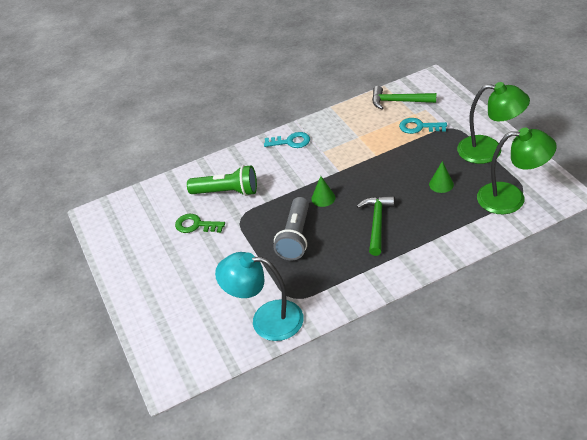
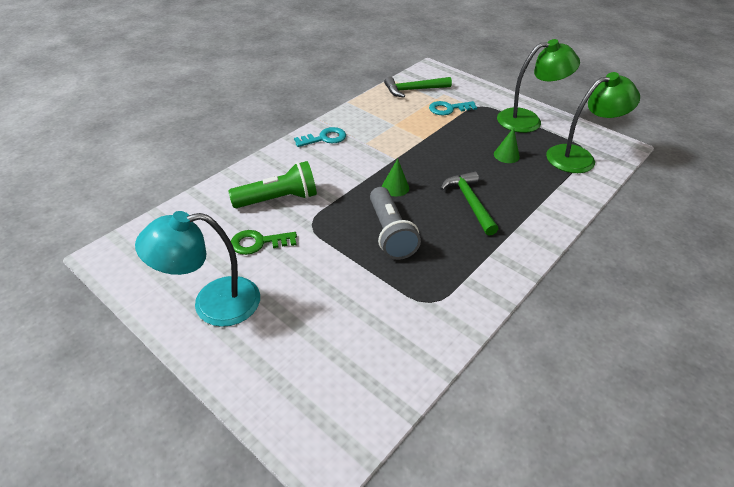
camera: 30 degrees left, 0 degrees up
turquoise lamp [215,252,303,341] -> turquoise lamp moved to [135,211,260,327]

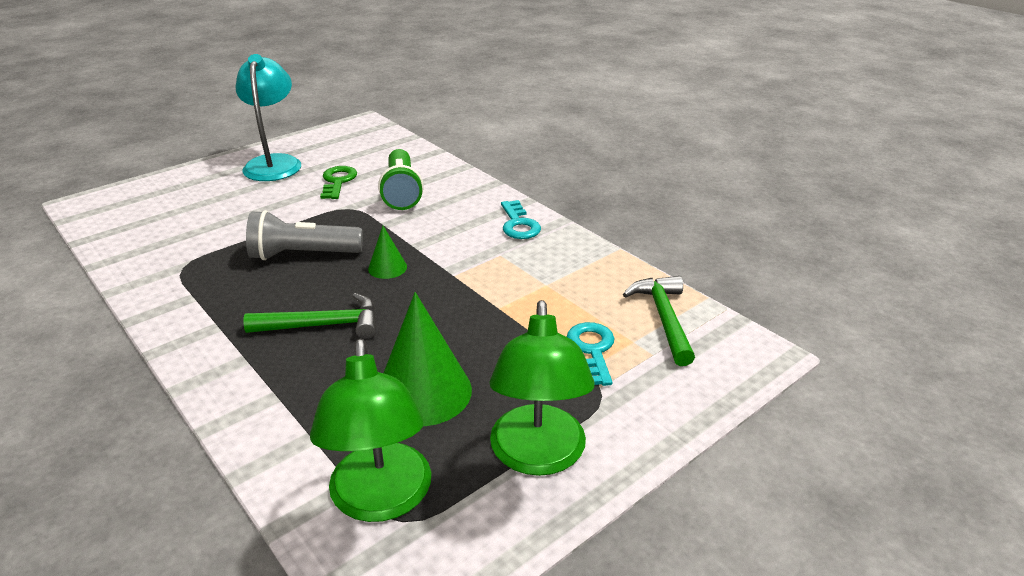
camera: 100 degrees right, 10 degrees down
green cone [494,127,520,163] -> green cone [384,292,472,426], size x1.99

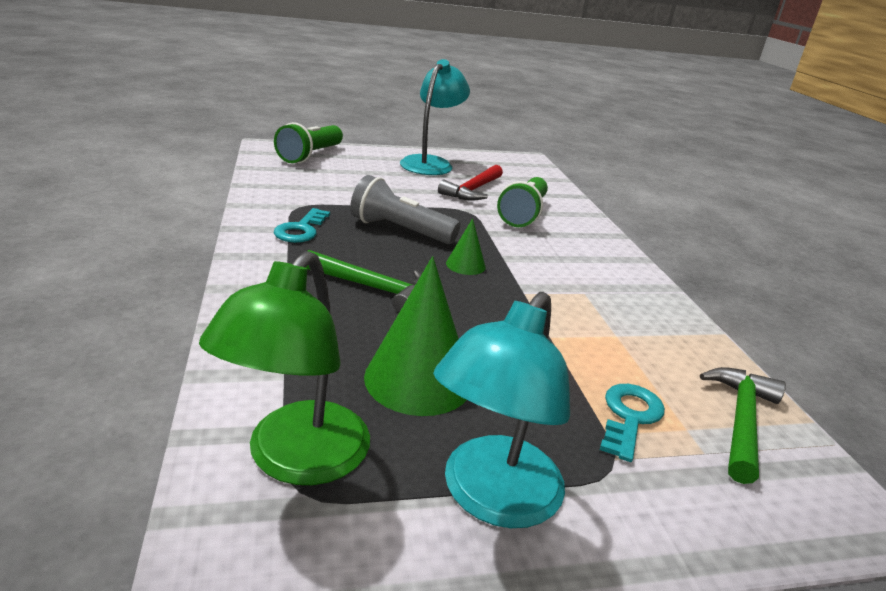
camera: 25 degrees right, 5 degrees down
green key [320,166,357,199] -> red hammer [438,165,503,201]
green lamp [489,300,594,476] -> turquoise lamp [433,292,570,528]
turquoise key [501,200,541,239] -> turquoise key moved to [274,208,330,243]
none -> green flashlight [274,122,343,163]

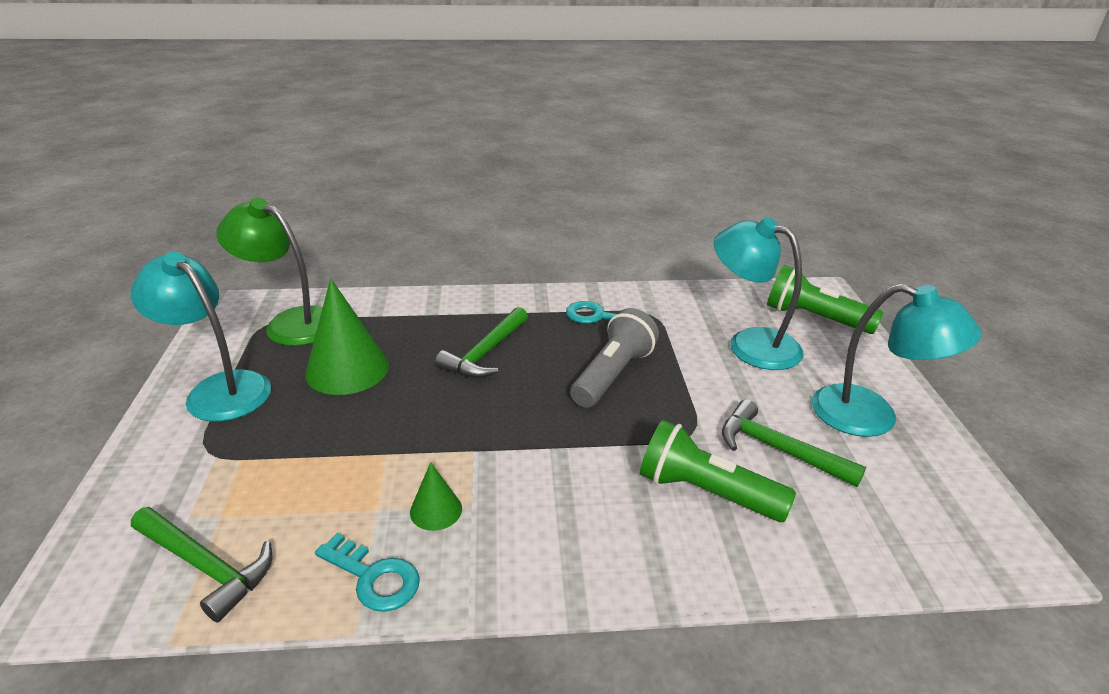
camera: 100 degrees right, 5 degrees up
red hammer [438,165,503,201] -> green hammer [722,399,866,487]
green cone [446,218,486,275] -> green cone moved to [410,462,462,531]
turquoise key [600,384,665,462] -> turquoise key moved to [315,533,420,612]
none -> turquoise lamp [714,217,804,370]

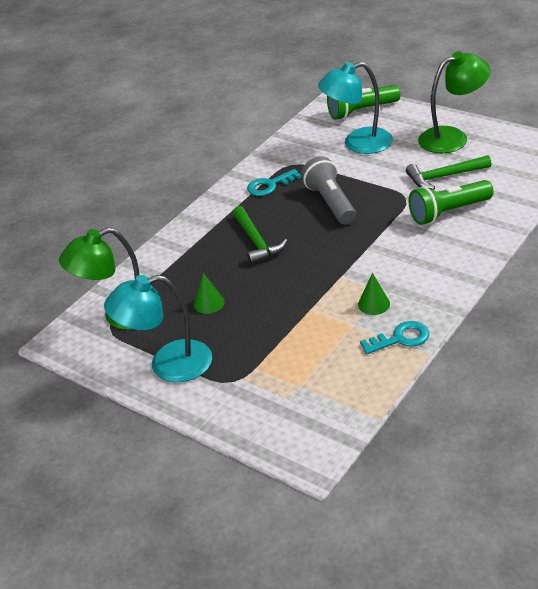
camera: 45 degrees left, 5 degrees up
green hammer [131,507,272,622] -> none
green cone [305,278,389,395] -> green cone [194,273,225,314], size x0.50
turquoise lamp [812,284,982,437] -> green lamp [418,51,491,153]

